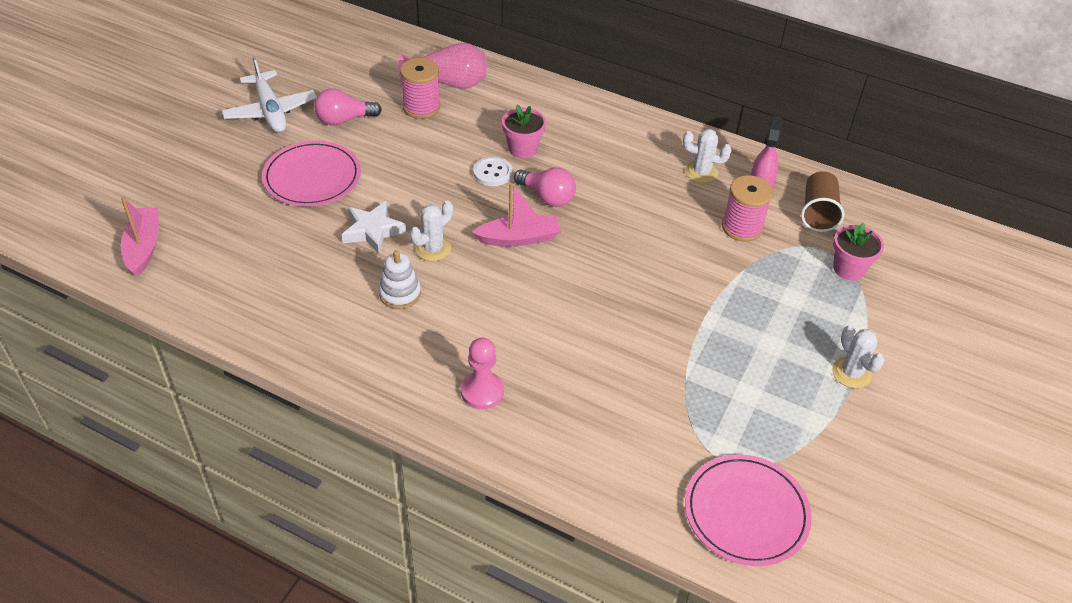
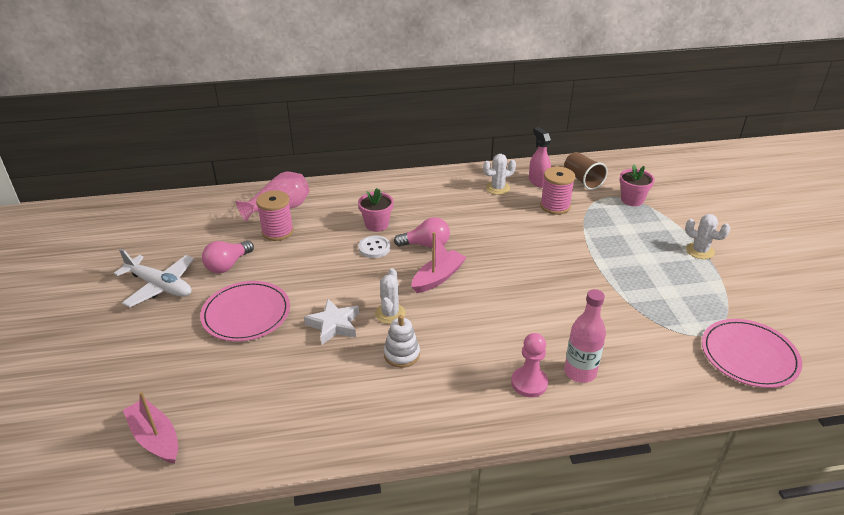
camera: 35 degrees left, 10 degrees down
none -> pink bottle [564,289,606,383]

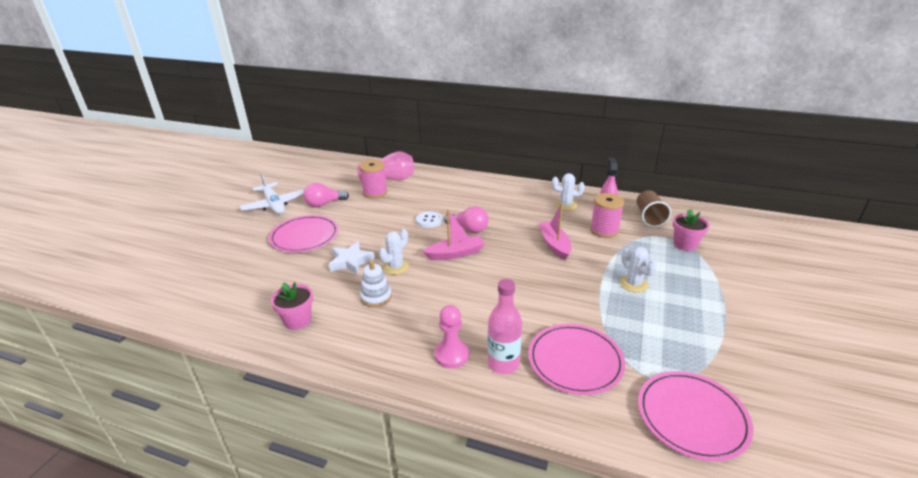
camera: 30 degrees right, 5 degrees down
pink boat [123,391,178,464] -> pink boat moved to [538,203,571,260]
pink flower pot [358,188,394,232] -> pink flower pot moved to [271,282,313,330]
white cactus [685,214,730,259] -> white cactus moved to [620,247,657,293]
none -> pink plate [528,324,625,395]

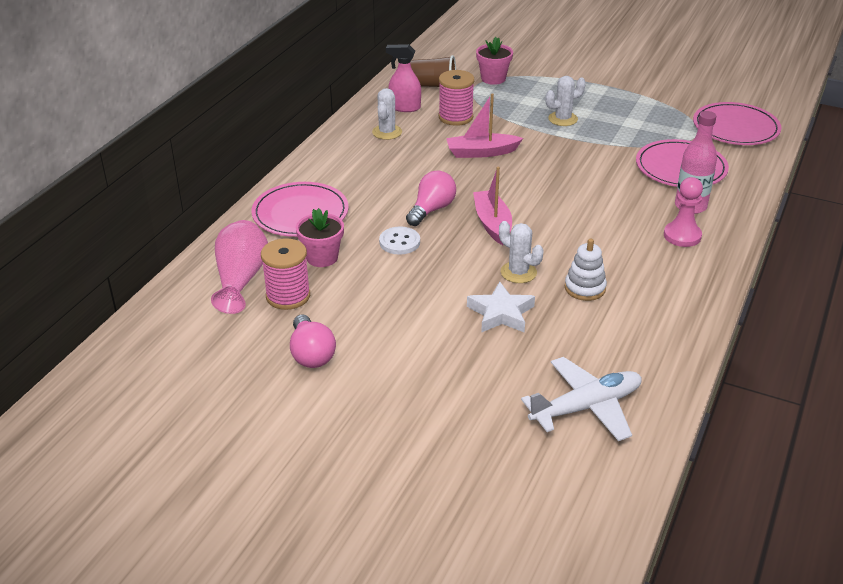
camera: 85 degrees left, 5 degrees up
white plane [240,173,304,214] -> white plane moved to [521,357,642,441]
pink plate [269,215,339,253] -> pink plate moved to [251,182,349,237]
pink flower pot [271,282,313,330] -> pink flower pot moved to [296,208,344,267]

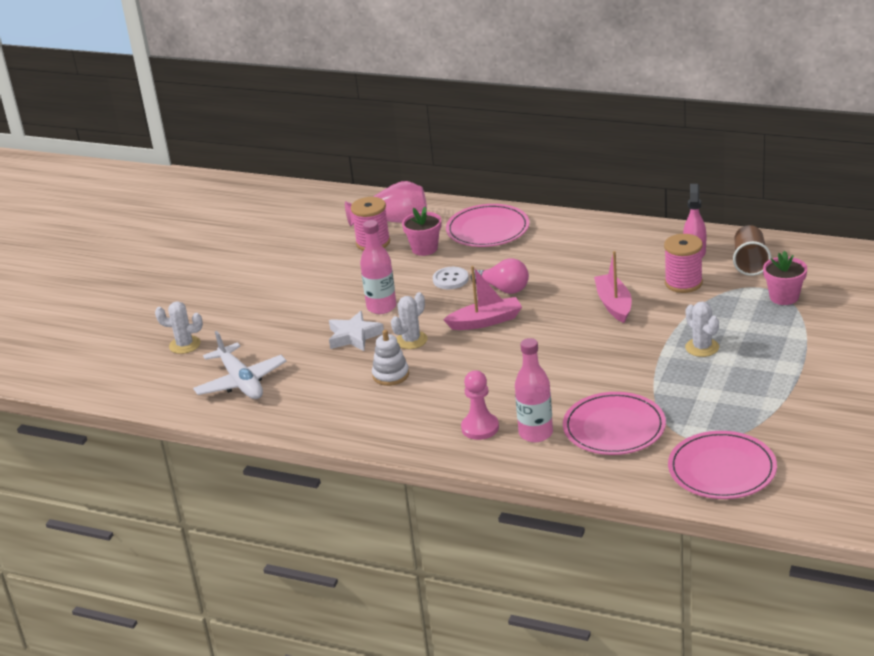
camera: 90 degrees right, 5 degrees down
pink light bulb [290,315,336,368] -> none
white cactus [372,88,402,140] -> white cactus moved to [155,301,203,354]
none -> pink bottle [360,220,396,314]

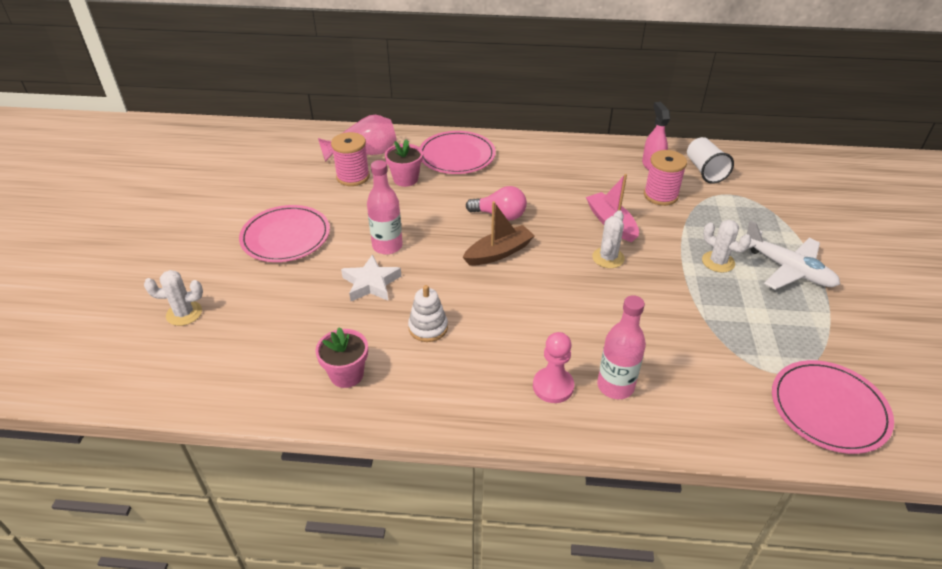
camera: 20 degrees left, 10 degrees up
white plane [193,331,286,399] -> white plane moved to [747,220,840,290]
white cactus [391,292,428,349] -> white cactus moved to [592,210,625,268]
white button [433,267,469,289] -> none
pink boat [443,266,522,330] -> brown boat [462,201,535,265]
pink plate [563,392,666,455] -> pink plate moved to [239,205,330,262]
brown cup [733,225,771,276] -> white cup [687,137,734,184]
pink flower pot [763,251,807,305] -> pink flower pot moved to [315,327,368,388]

